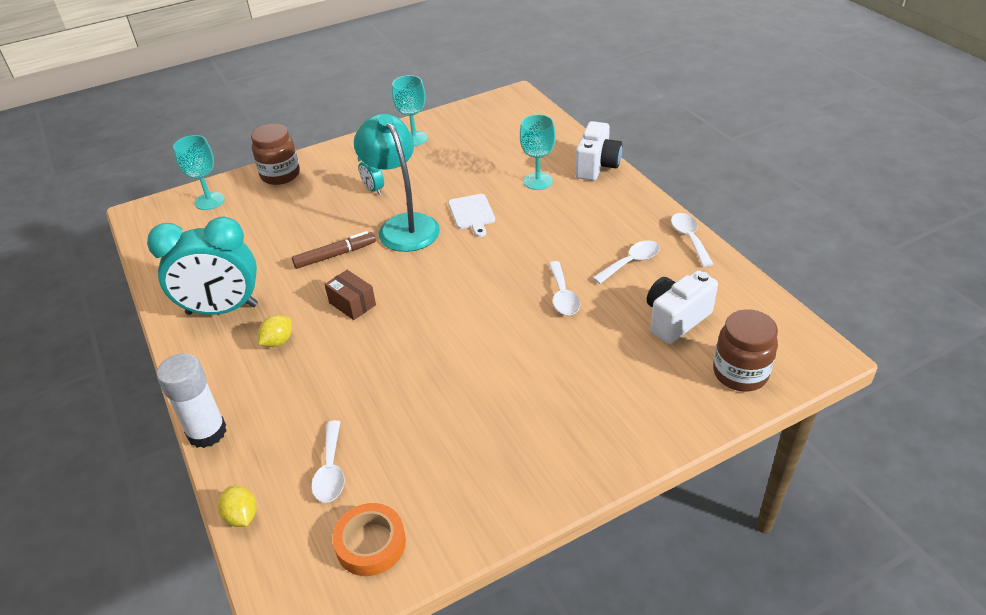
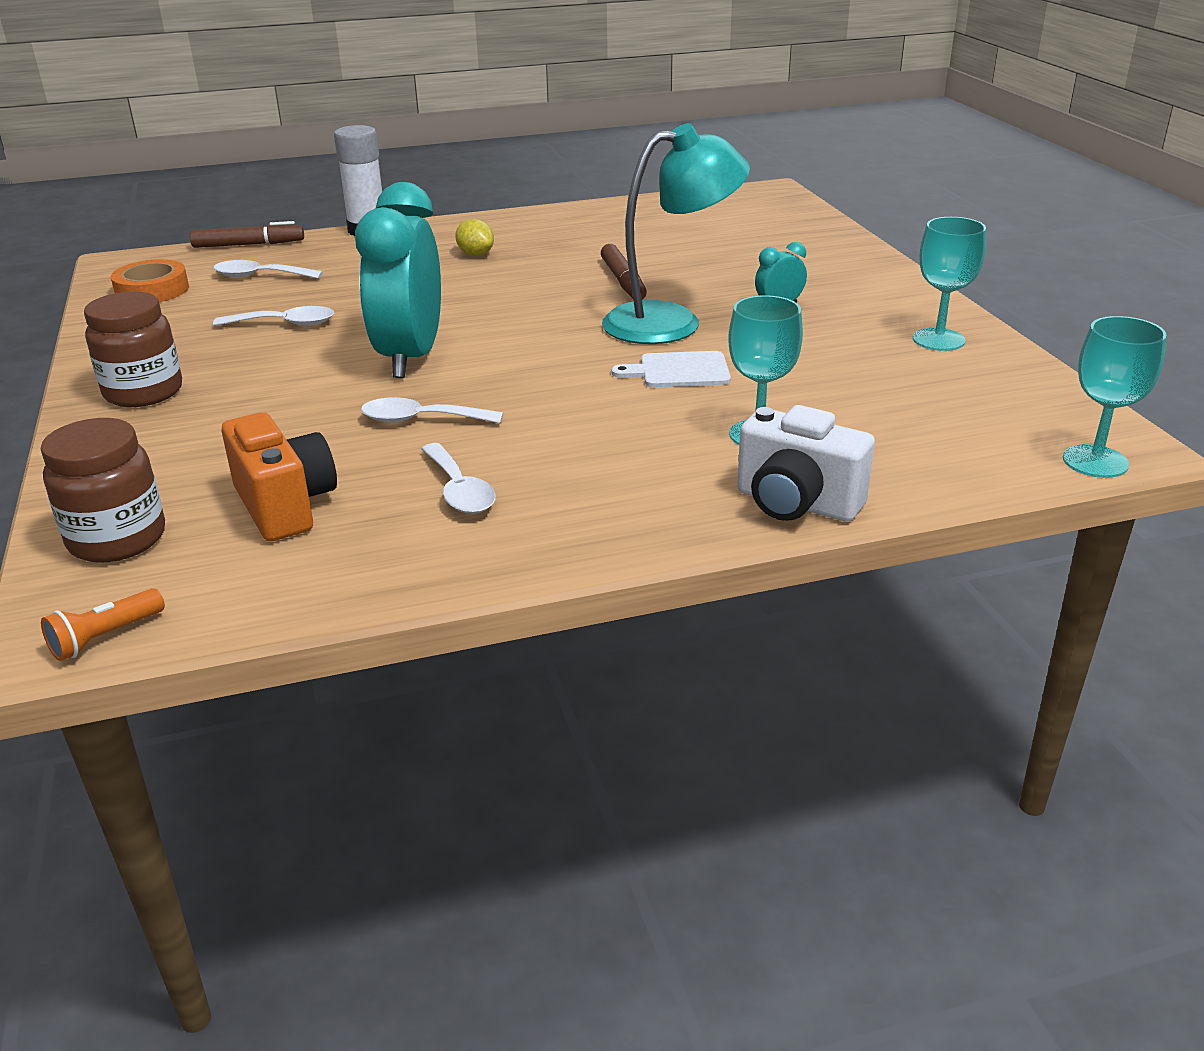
camera: 100 degrees right, 10 degrees down
turquoise clock [147,217,258,315] -> turquoise clock moved to [355,182,441,378]
turquoise goblet [173,135,225,210] -> turquoise goblet moved to [1063,316,1167,478]
yellow lemon [218,486,257,527] -> brown marker [190,221,304,248]
brown jar [251,124,300,185] -> brown jar moved to [84,291,182,407]
brown box [324,270,376,320] -> none
white camera [647,270,718,344] -> orange camera [221,412,337,541]
white spoon [671,213,713,267] -> white spoon moved to [213,306,334,326]
none -> orange flashlight [41,588,165,661]

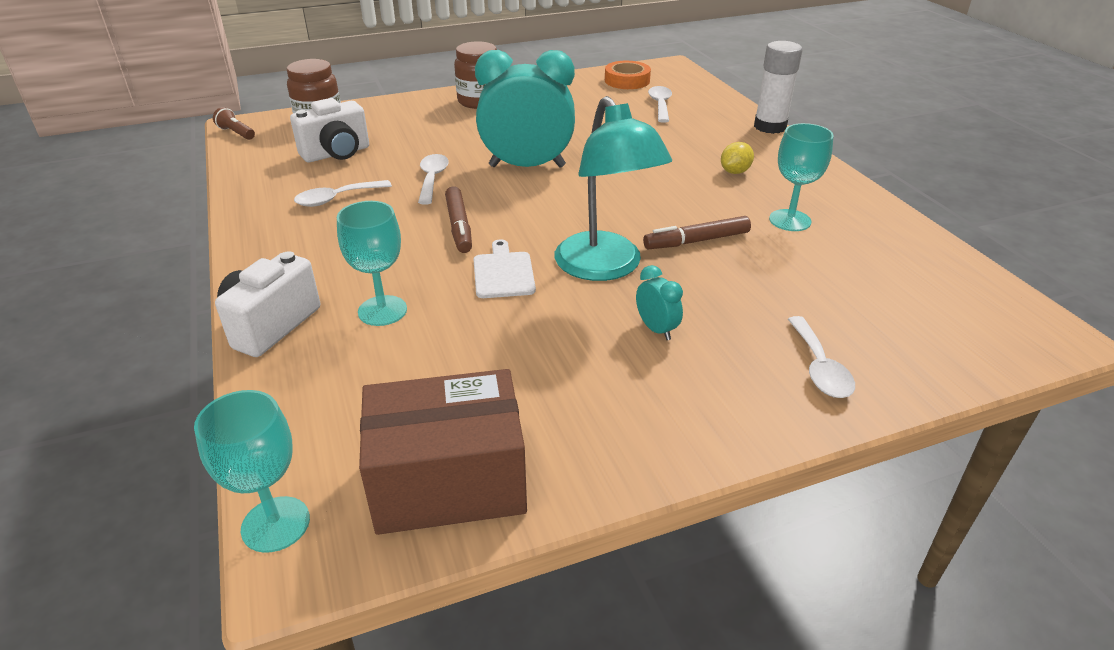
camera: 85 degrees right, 5 degrees up
orange flashlight [41,588,165,661] -> brown flashlight [213,107,255,140]
brown marker [190,221,304,248] -> brown marker moved to [445,186,472,253]
white spoon [213,306,334,326] -> white spoon moved to [788,316,855,398]
orange camera [221,412,337,541] -> white camera [290,98,369,162]
turquoise goblet [913,217,986,351] -> turquoise goblet moved to [769,123,834,231]
none -> brown box [359,369,527,535]

